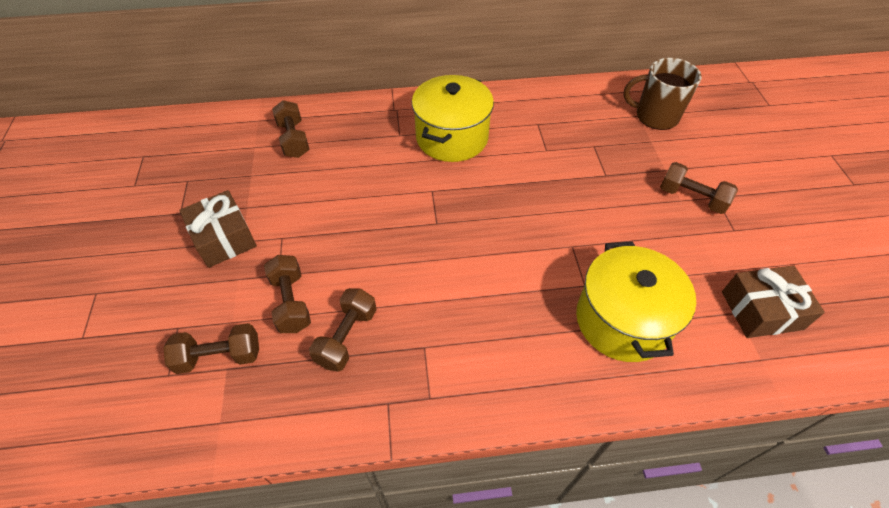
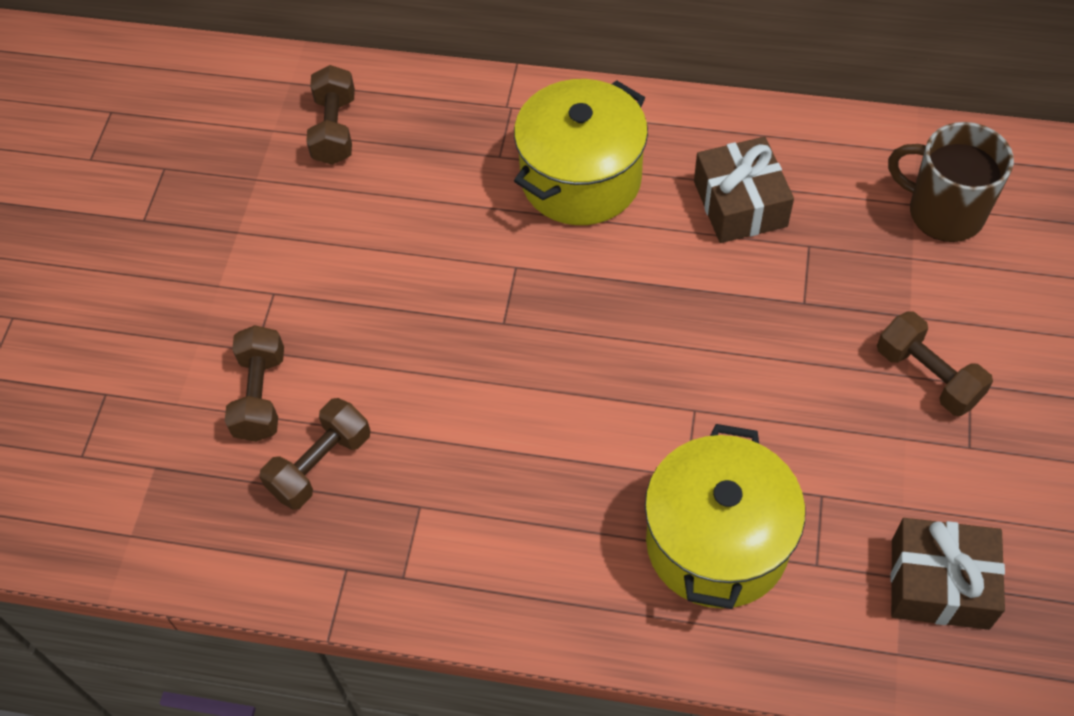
camera: 20 degrees right, 5 degrees up
brown dumbbell [163,323,259,374] -> none
brown gift [179,190,257,268] -> brown gift moved to [694,137,794,243]

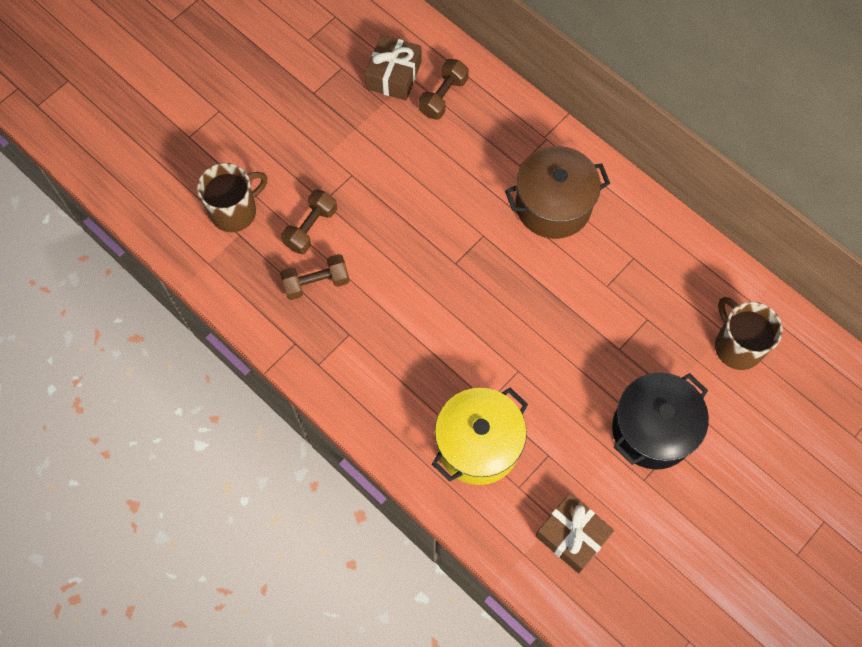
camera: 30 degrees right, 10 degrees up
yellow pot [514,79,648,225] -> brown pot [505,146,610,239]
brown gift [694,137,794,243] -> brown gift moved to [365,35,422,100]
brown dumbbell [877,311,993,416] -> black pot [612,373,709,470]
none -> brown mug [197,163,268,232]

